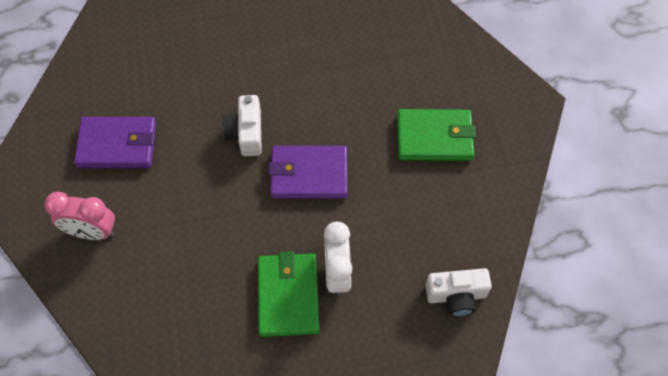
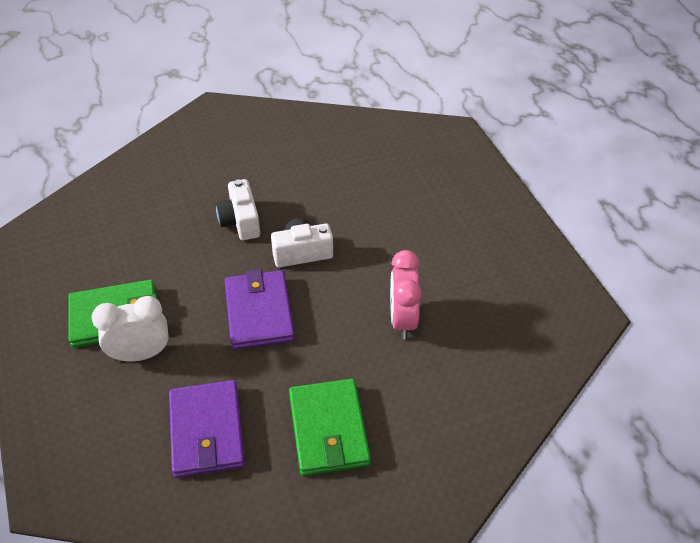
camera: 80 degrees right, 15 degrees down
pink clock [44,192,115,240] -> pink clock moved to [390,250,422,339]
purple wallet [74,117,156,168] -> purple wallet moved to [169,380,245,478]
white camera [425,268,492,317] -> white camera moved to [216,179,260,240]

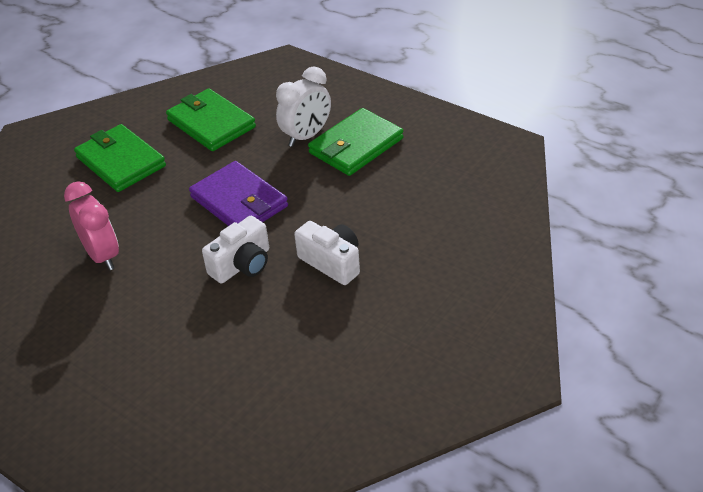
camera: 150 degrees right, 5 degrees down
purple wallet [169,380,245,478] -> green wallet [166,88,256,151]

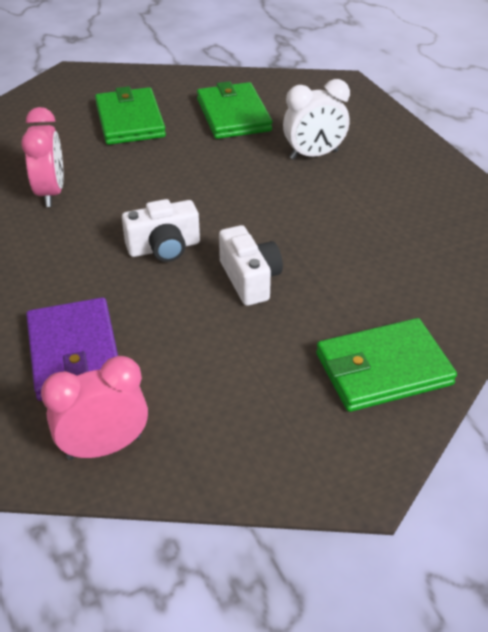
camera: 25 degrees right, 0 degrees up
purple wallet [189,161,288,226] -> purple wallet moved to [26,297,118,401]
green wallet [308,108,404,176] -> green wallet moved to [316,318,457,412]
none -> pink clock [41,356,148,460]

